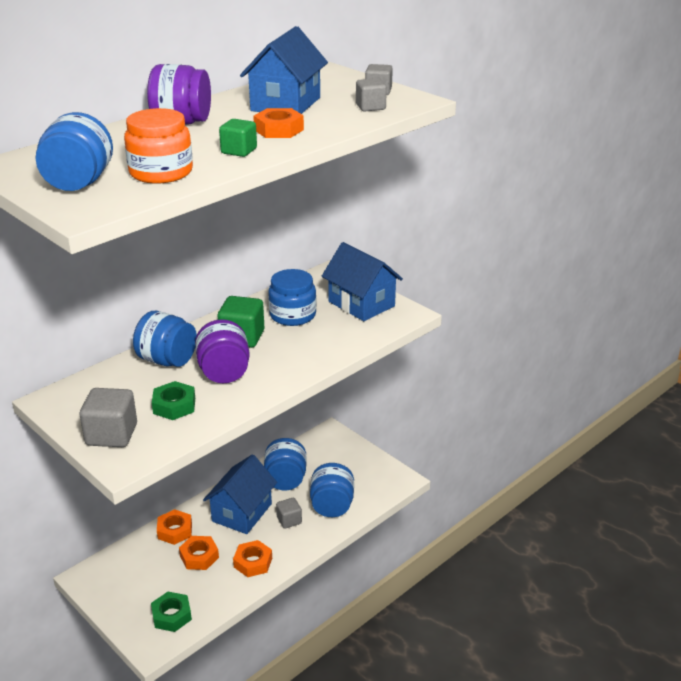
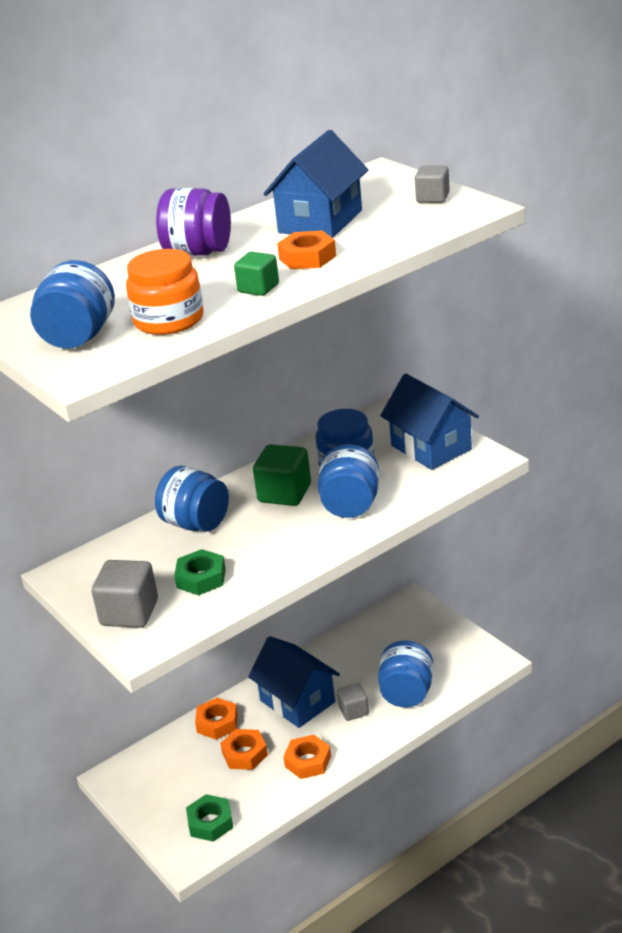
camera: 10 degrees right, 0 degrees up
purple jar [195,319,250,383] -> none
blue house [203,454,277,534] -> blue house turned 75 degrees counterclockwise [248,636,340,728]
blue jar [264,438,307,490] -> blue jar moved to [318,444,379,518]
grey cube [356,78,387,111] -> none

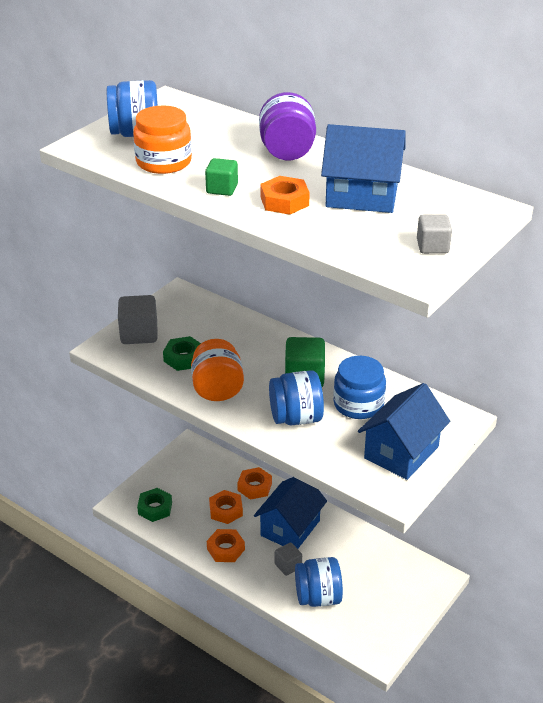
camera: 70 degrees right, 5 degrees up
blue jar [155,466,229,531] -> none
none -> orange jar [191,339,244,401]

